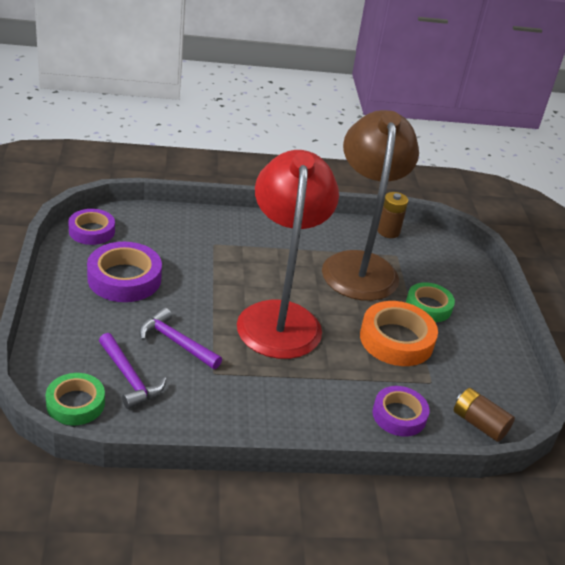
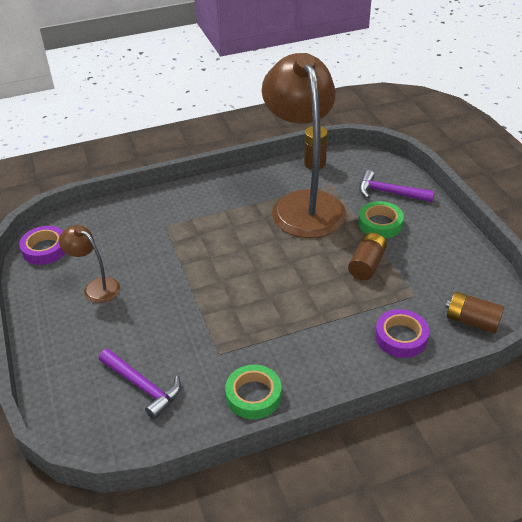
camera: 10 degrees left, 5 degrees up
green tape [46,373,105,425] -> green tape moved to [225,365,282,419]
purple tape [87,242,162,302] -> brown lamp [59,225,120,303]
purple hammer [139,307,222,369] -> purple hammer moved to [359,170,435,202]
red lamp [237,150,339,359] -> none
orange tape [360,301,438,366] -> brown battery [348,232,387,280]

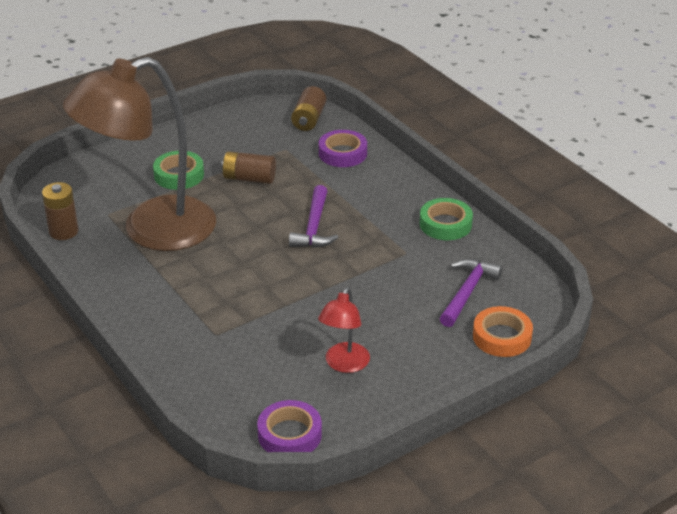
camera: 105 degrees left, 5 degrees down
brown lamp [59,225,120,303] -> red lamp [318,287,370,373]
purple hammer [359,170,435,202] -> purple hammer moved to [289,185,339,248]
none -> orange tape [473,306,533,357]

